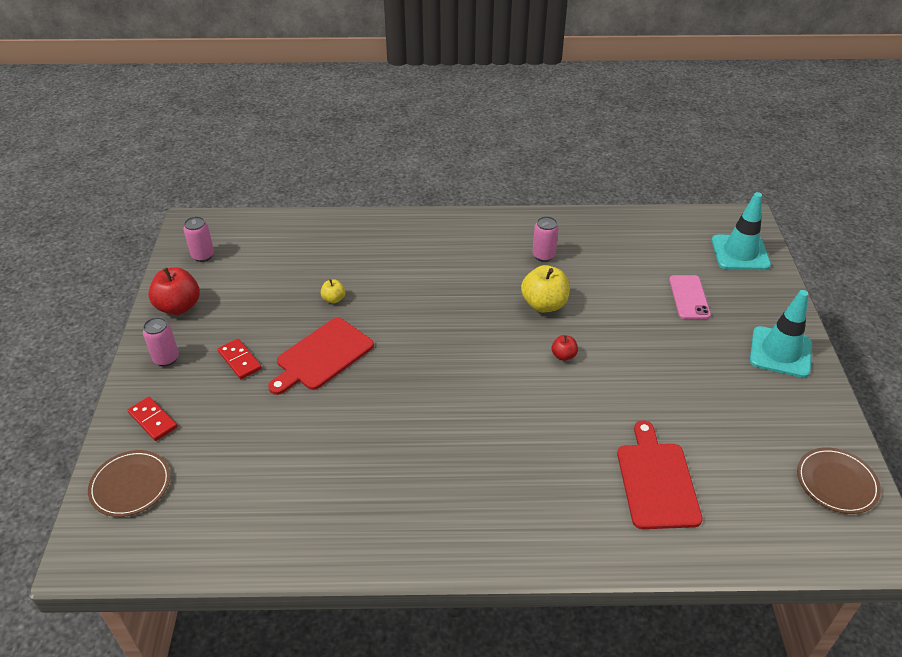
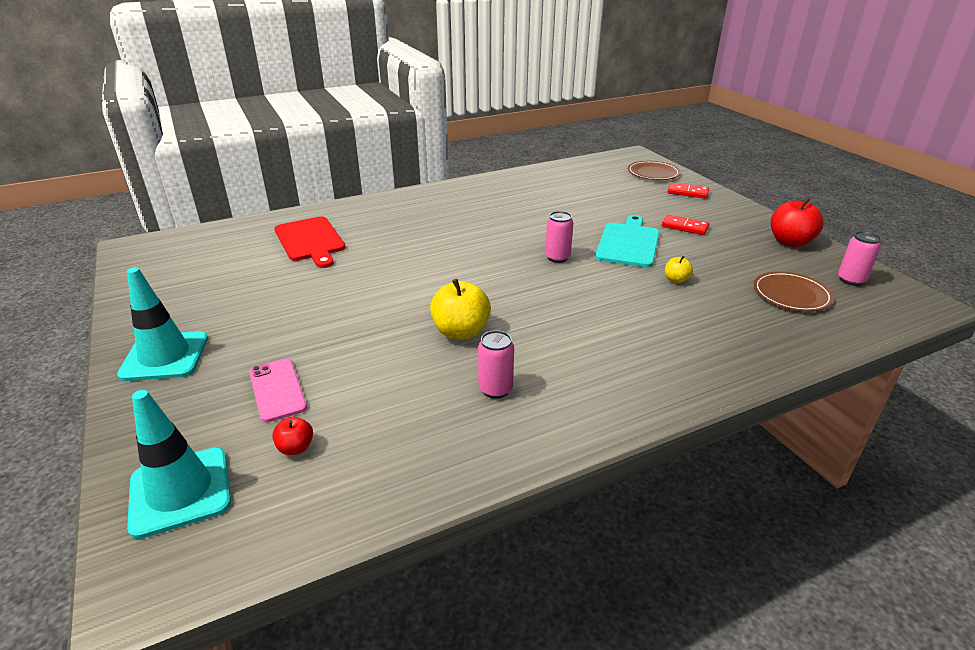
camera: 155 degrees right, 10 degrees down
pink can [143,317,179,366] -> pink can moved to [545,211,573,263]
red cutting board [268,318,374,395] -> turquoise cutting board [595,215,659,268]
red apple [551,335,578,361] -> red apple moved to [272,417,313,455]
brown plate [797,447,881,514] -> brown plate moved to [754,272,834,311]

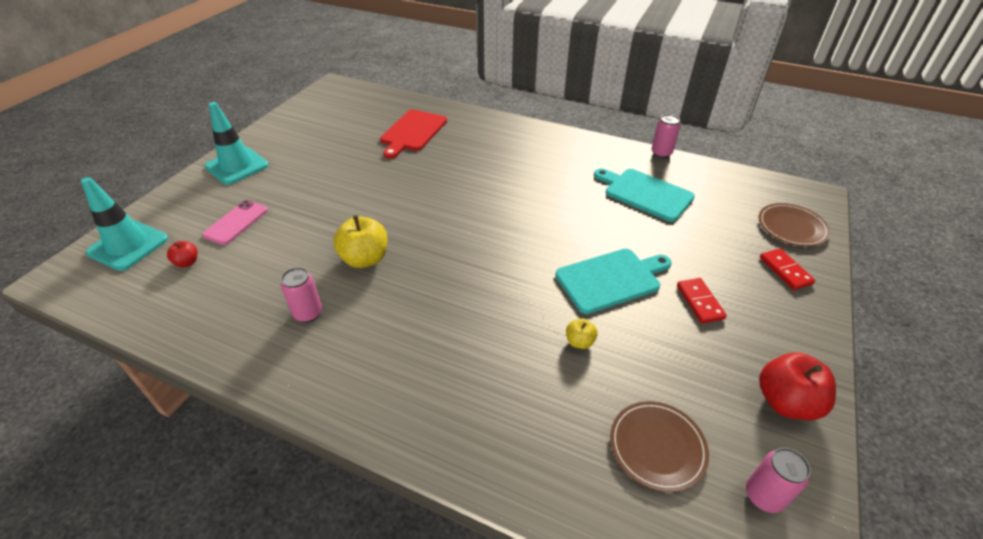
camera: 50 degrees right, 10 degrees up
pink can [545,211,573,263] -> pink can moved to [652,114,680,158]
none -> turquoise cutting board [594,168,695,222]

